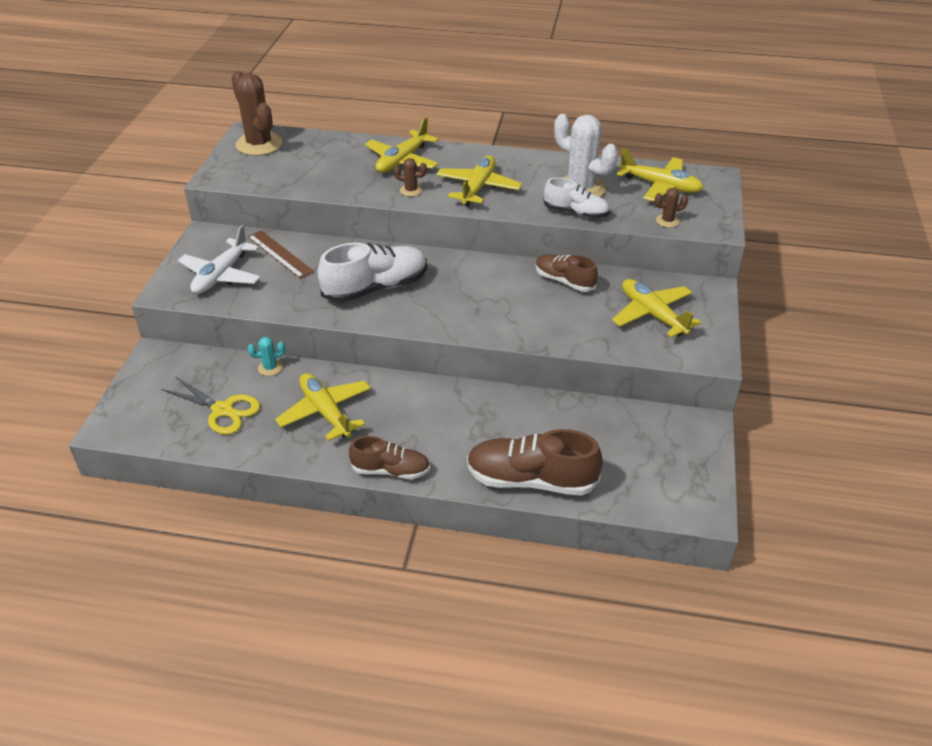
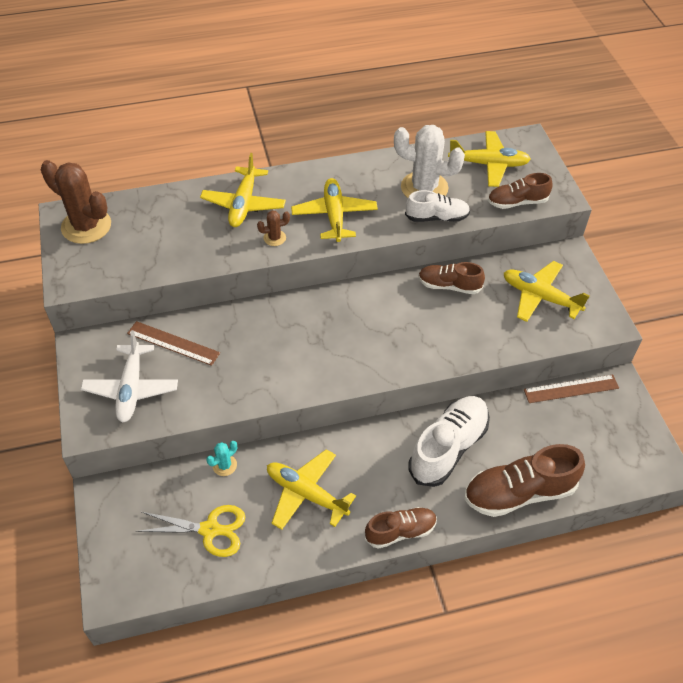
camera: 25 degrees left, 10 degrees up
white shoe [318,242,427,303] -> white shoe moved to [409,396,490,487]
brown cactus [655,188,688,227] -> brown shoe [488,173,553,209]
none -> brown ruler [524,375,619,403]

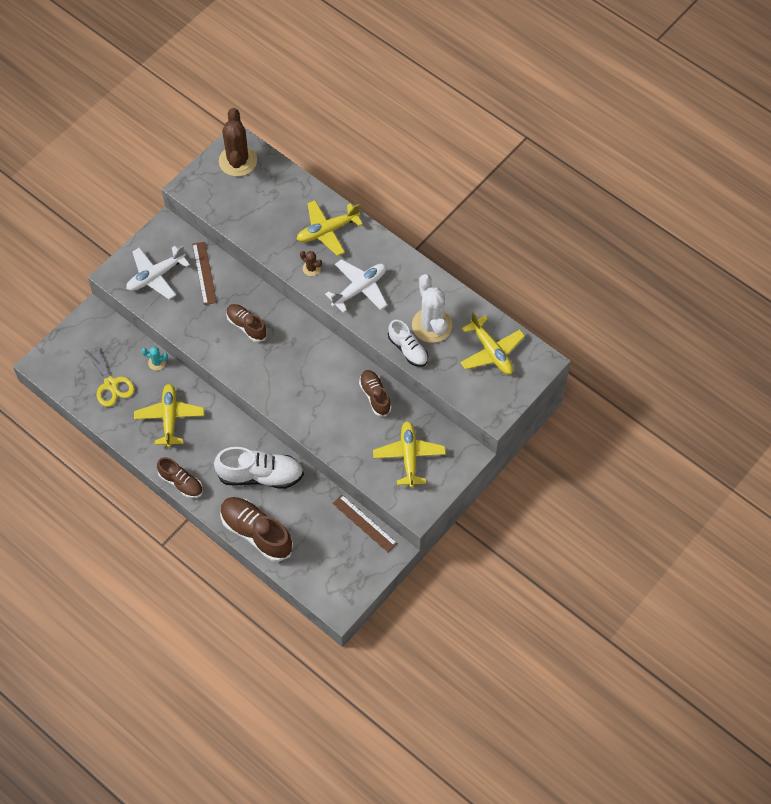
camera: 55 degrees right, 10 degrees up
yellow plane [291,178,378,242] -> white plane [325,259,387,313]
brown shoe [488,173,553,209] -> brown shoe moved to [226,304,267,342]

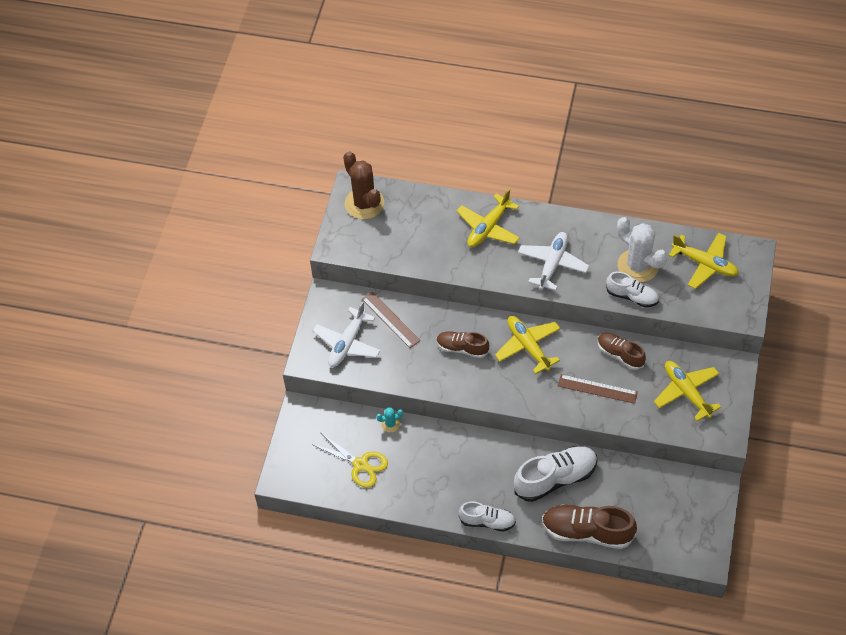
camera: 25 degrees left, 5 degrees down
yellow plane [134,384,204,448] -> yellow plane moved to [495,316,561,374]
brown shoe [157,457,203,498] -> white shoe [459,502,516,532]
brown cactus [300,251,322,276] -> none
brown ruler [332,495,397,552] -> brown ruler moved to [558,374,638,404]

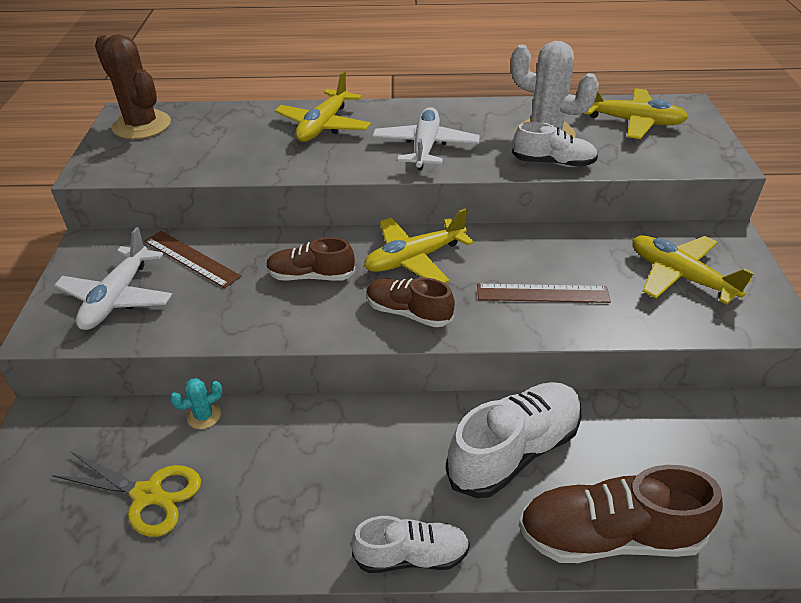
camera: 15 degrees left, 15 degrees down
yellow plane [495,316,561,374] -> yellow plane turned 75 degrees counterclockwise [364,208,474,283]
brown shoe [598,333,646,370] -> brown shoe moved to [366,277,455,327]

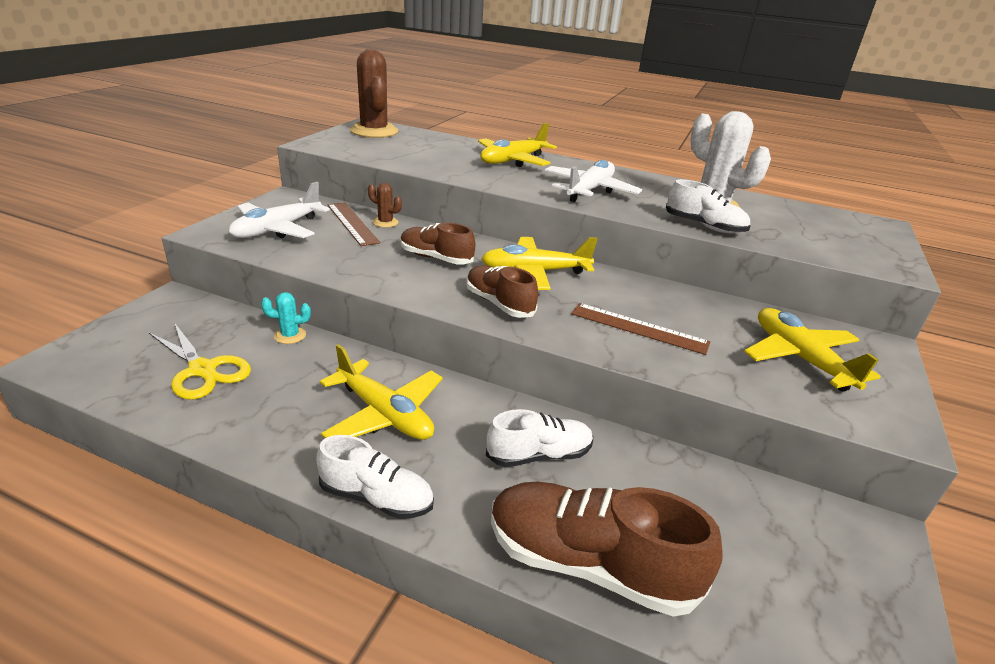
camera: 20 degrees right, 10 degrees down
white shoe [446,382,581,498] -> white shoe [486,409,593,467], size x0.61
yellow plane [584,88,689,139] -> yellow plane moved to [320,344,443,440]
none -> brown cactus [368,183,402,228]

